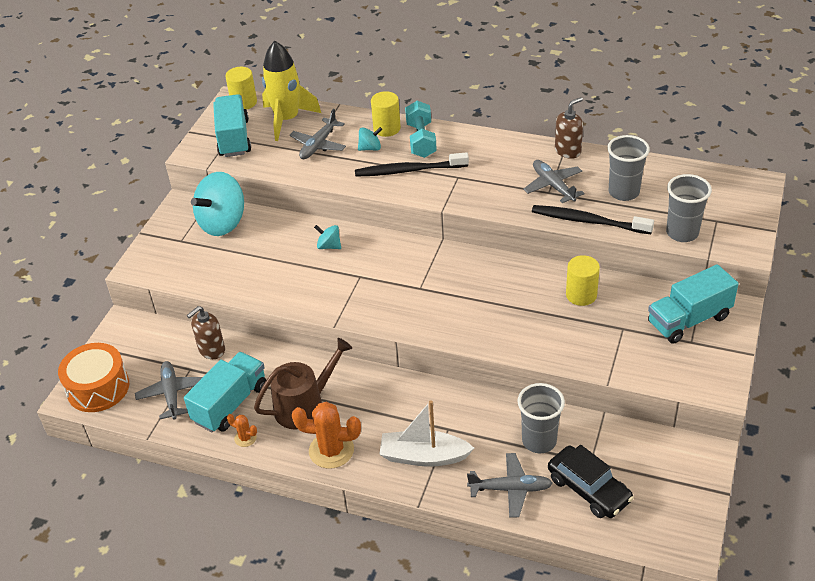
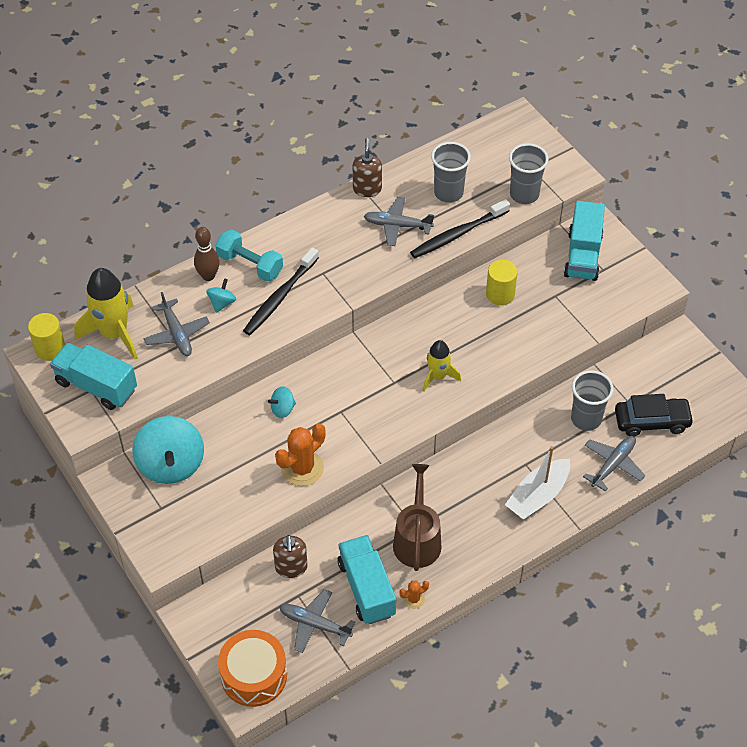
camera: 55 degrees left, 10 degrees up
orange cactus [292,402,361,469] -> orange cactus moved to [275,423,326,486]
yellow cylinder [371,91,401,137] -> brown bowling pin [194,227,219,281]
none -> yellow rocket [422,340,461,392]

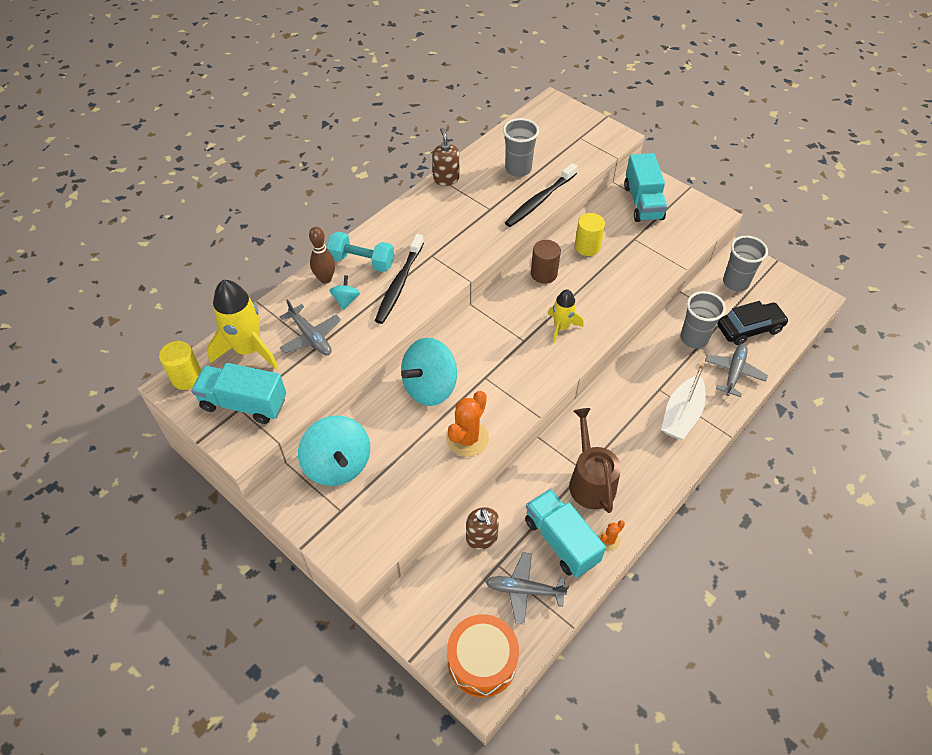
camera: 15 degrees left, 0 degrees up
turquoise spinning top [268,386,296,418] -> turquoise spinning top [401,338,457,406], size x2.17
grey plane [363,197,434,246] -> none
grey cup [509,143,549,204] -> grey cup moved to [723,236,768,291]
none -> brown cylinder [531,240,561,284]

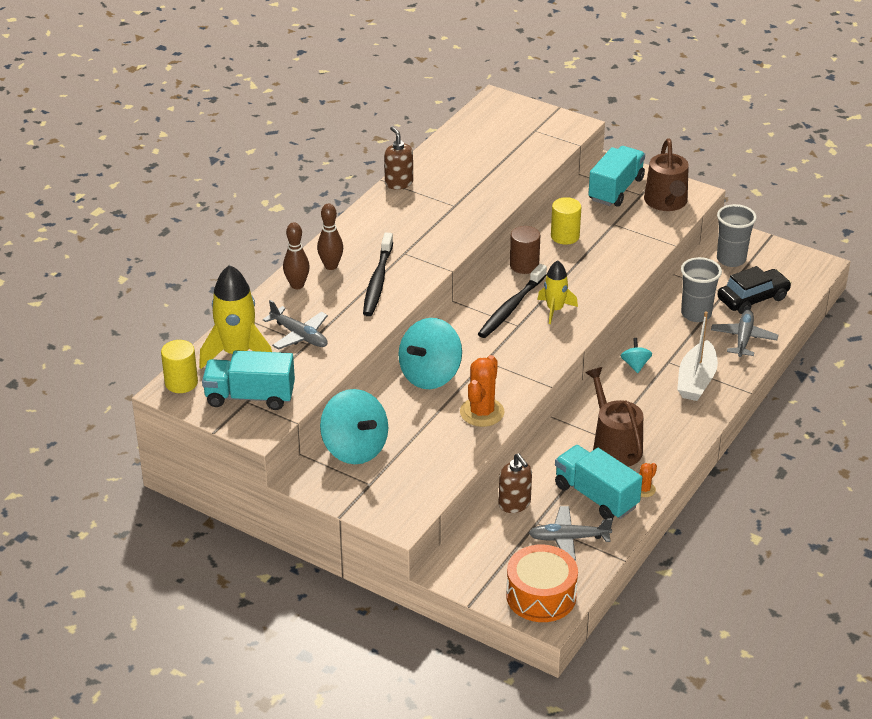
camera: 10 degrees left, 15 degrees down
turquoise dumbbell [326,232,394,272] -> brown bowling pin [317,204,343,270]
turquoise spinning top [330,275,360,310] -> turquoise spinning top moved to [621,338,652,373]
grey cup [503,118,539,177] -> none
black toothbrush [505,163,578,227] -> black toothbrush moved to [478,264,547,338]
turquoise truck [624,153,668,222] -> turquoise truck turned 135 degrees counterclockwise [588,146,645,207]
none -> brown watering can [644,138,689,211]

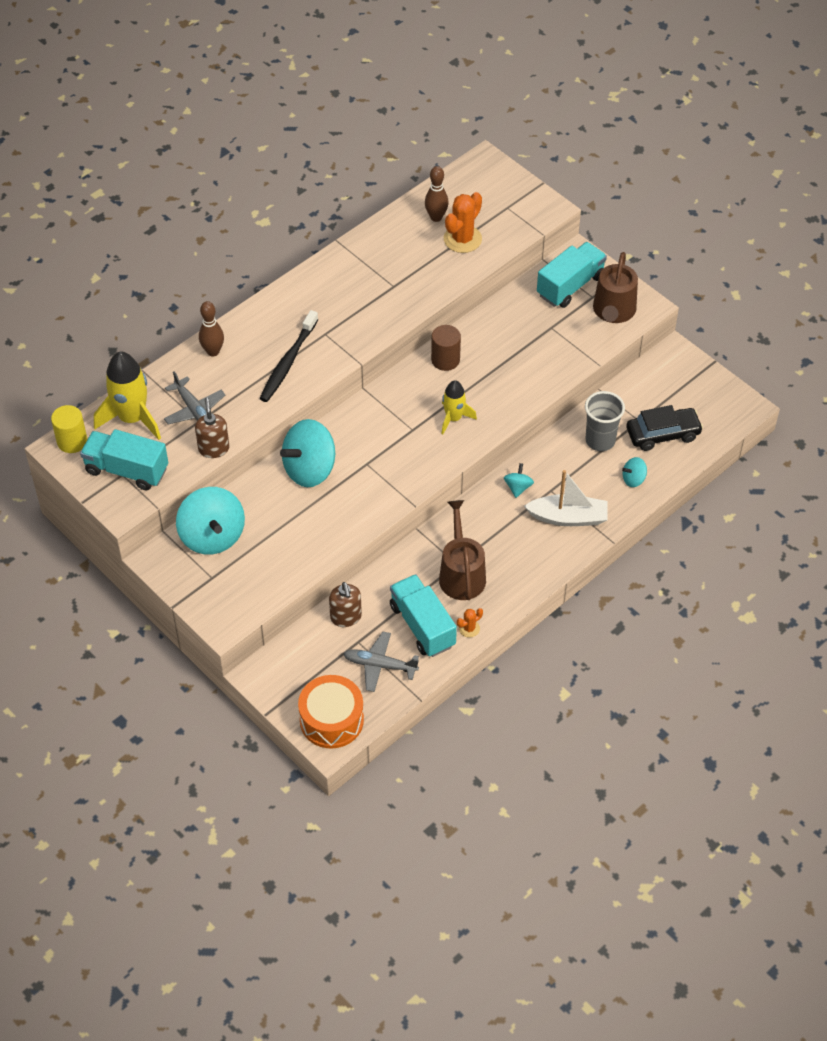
camera: 15 degrees right, 15 degrees up
brown bowling pin [317,204,343,270] -> brown bowling pin moved to [425,166,449,222]
brown soap dispenser [384,126,413,189] -> brown soap dispenser moved to [195,398,229,458]
orange cactus [460,355,504,427] -> orange cactus moved to [444,192,482,253]
black toothbrush [478,264,547,338] -> none
yellow cylinder [551,197,581,245] -> none
white boat [677,312,718,401] -> white boat turned 120 degrees counterclockwise [524,470,608,526]
grey plane [711,310,778,357] -> turquoise spinning top [622,457,647,487]
grey cup [717,204,757,267] -> none

